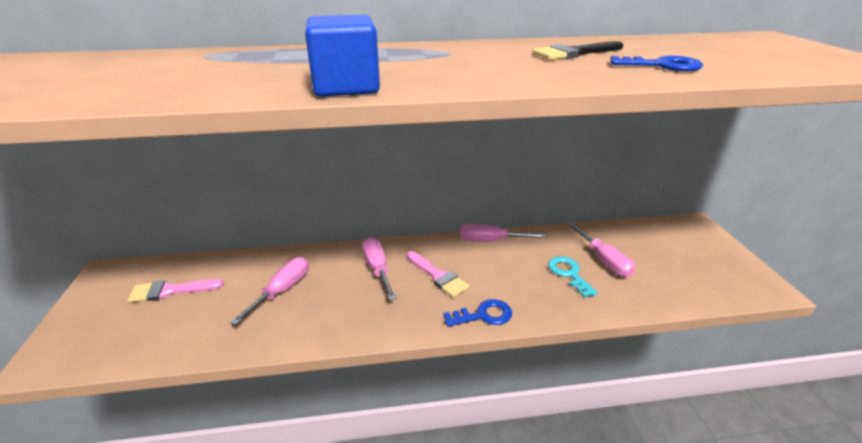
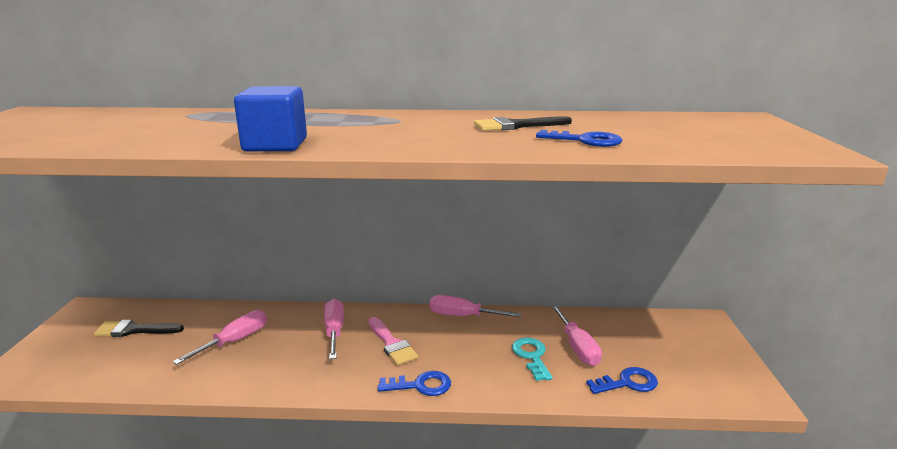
camera: 10 degrees right, 10 degrees down
pink brush [128,279,224,302] -> black brush [94,320,184,337]
none -> blue key [586,367,658,394]

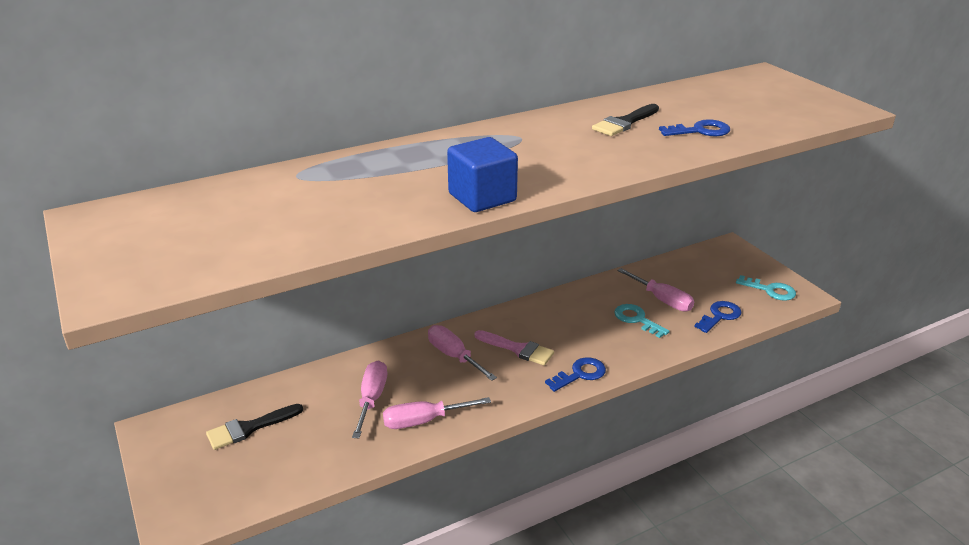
camera: 30 degrees left, 10 degrees up
pink screwdriver [430,295,521,317] -> pink screwdriver moved to [383,397,491,429]
none -> turquoise key [736,275,796,301]

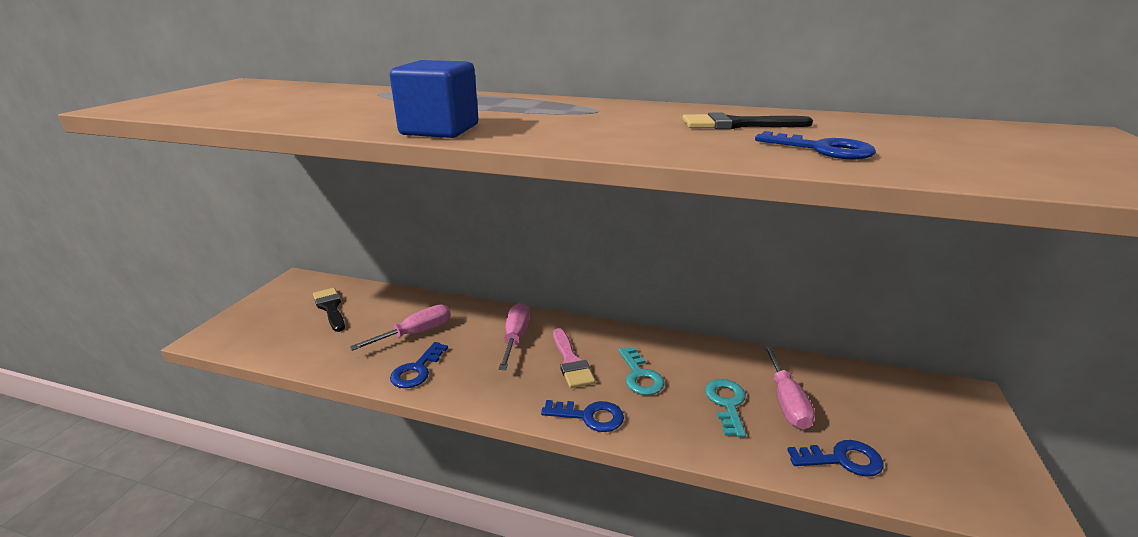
camera: 45 degrees right, 5 degrees down
black brush [206,404,303,450] -> black brush turned 45 degrees clockwise [313,288,345,332]
pink screwdriver [383,397,491,429] -> blue key [390,342,448,388]
turquoise key [736,275,796,301] -> turquoise key moved to [618,347,665,395]

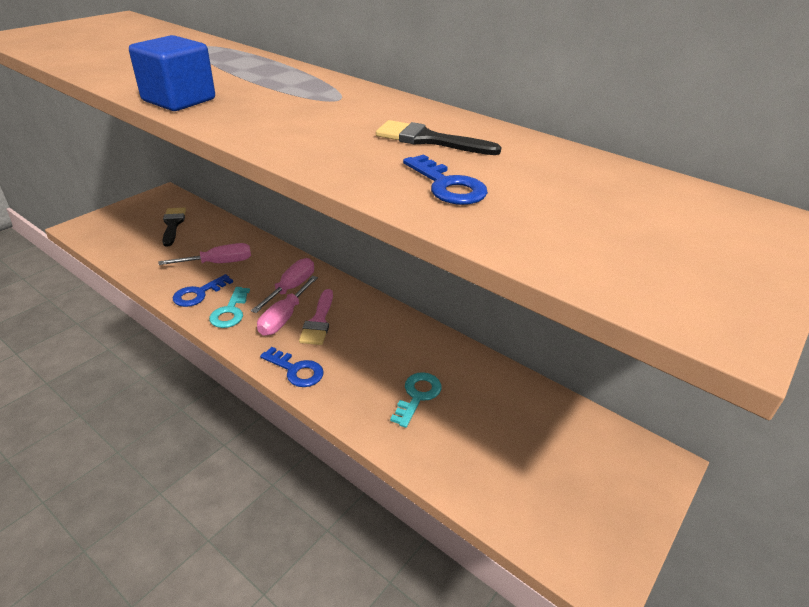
camera: 20 degrees right, 10 degrees up
turquoise key [618,347,665,395] -> turquoise key moved to [209,287,250,328]
pink screwdriver [764,345,815,430] -> pink screwdriver moved to [257,276,318,336]
blue key [787,440,884,477] -> none

